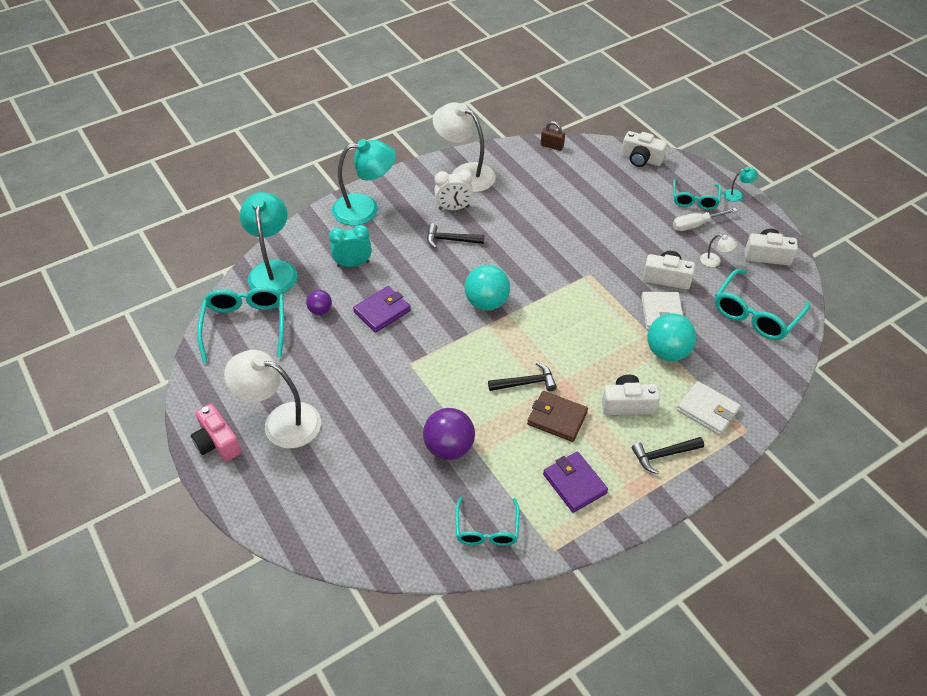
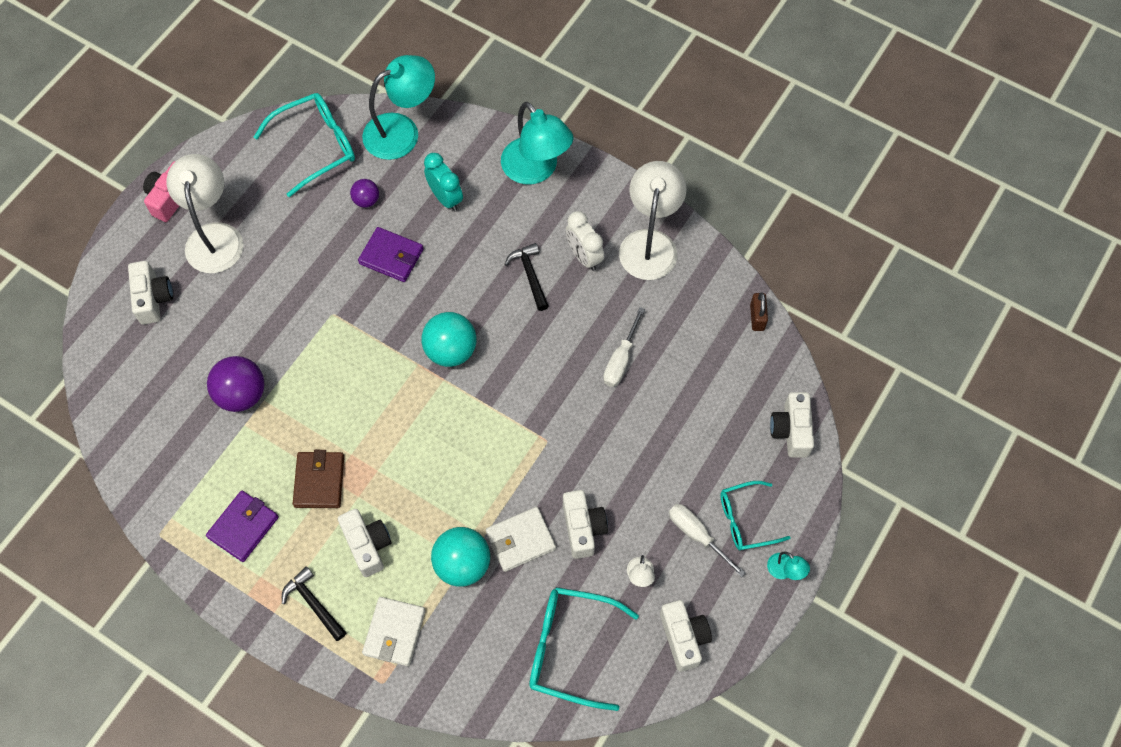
camera: 65 degrees right, 15 degrees up
turquoise glasses [455,497,520,546] -> none
black hammer [488,362,557,391] -> none
none -> white camera [128,261,173,325]
none -> white screwdriver [603,307,645,387]

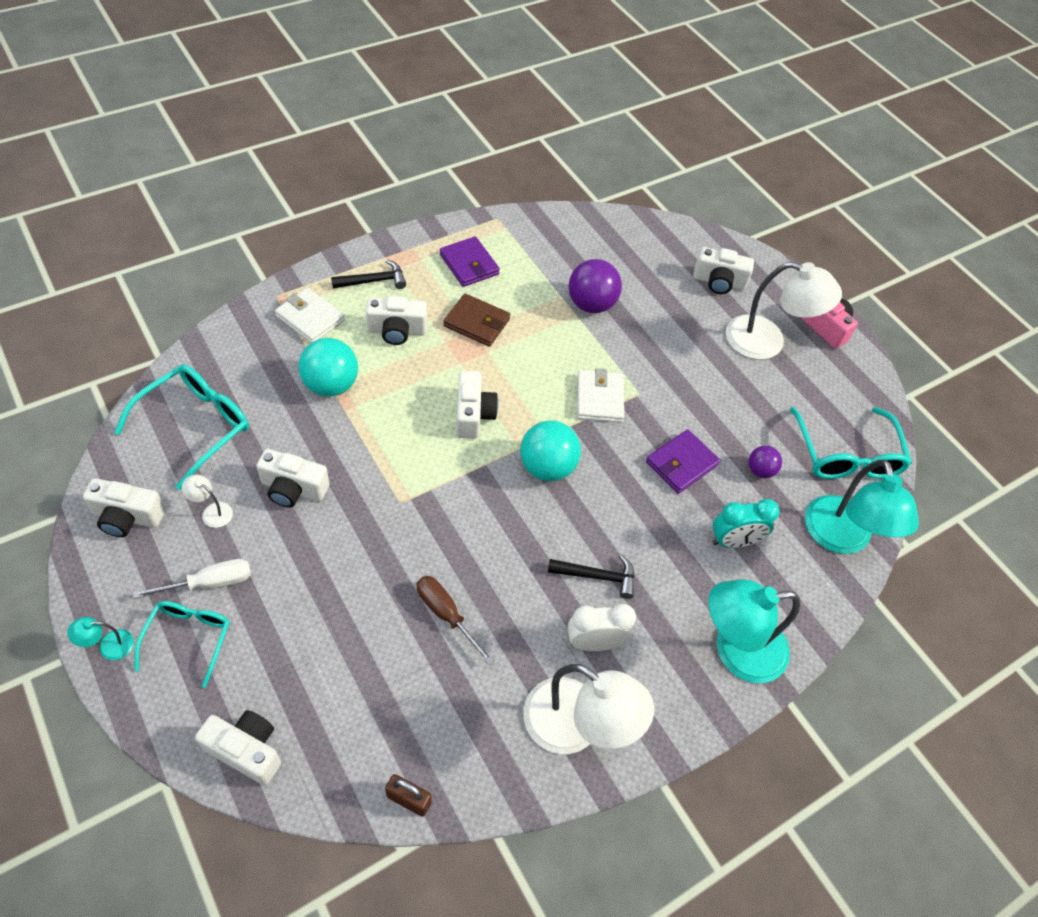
camera: 110 degrees right, 10 degrees down
white wallet [486,507,556,572] -> white wallet moved to [577,368,624,423]
white screwdriver [603,307,645,387] -> brown screwdriver [416,576,494,665]
none -> white camera [456,371,498,439]

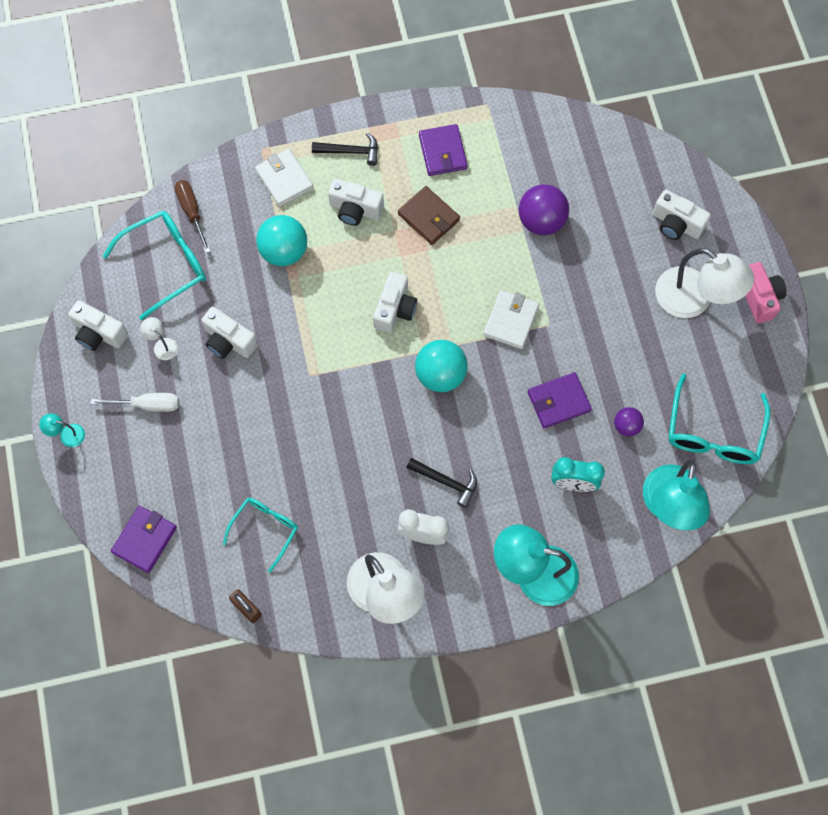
camera: 25 degrees right, 15 degrees up
turquoise glasses [134,601,230,688] -> turquoise glasses moved to [223,498,298,573]
white camera [195,710,281,785] -> purple wallet [111,506,177,573]
brown screwdriver [416,576,494,665] -> brown screwdriver moved to [175,180,211,253]

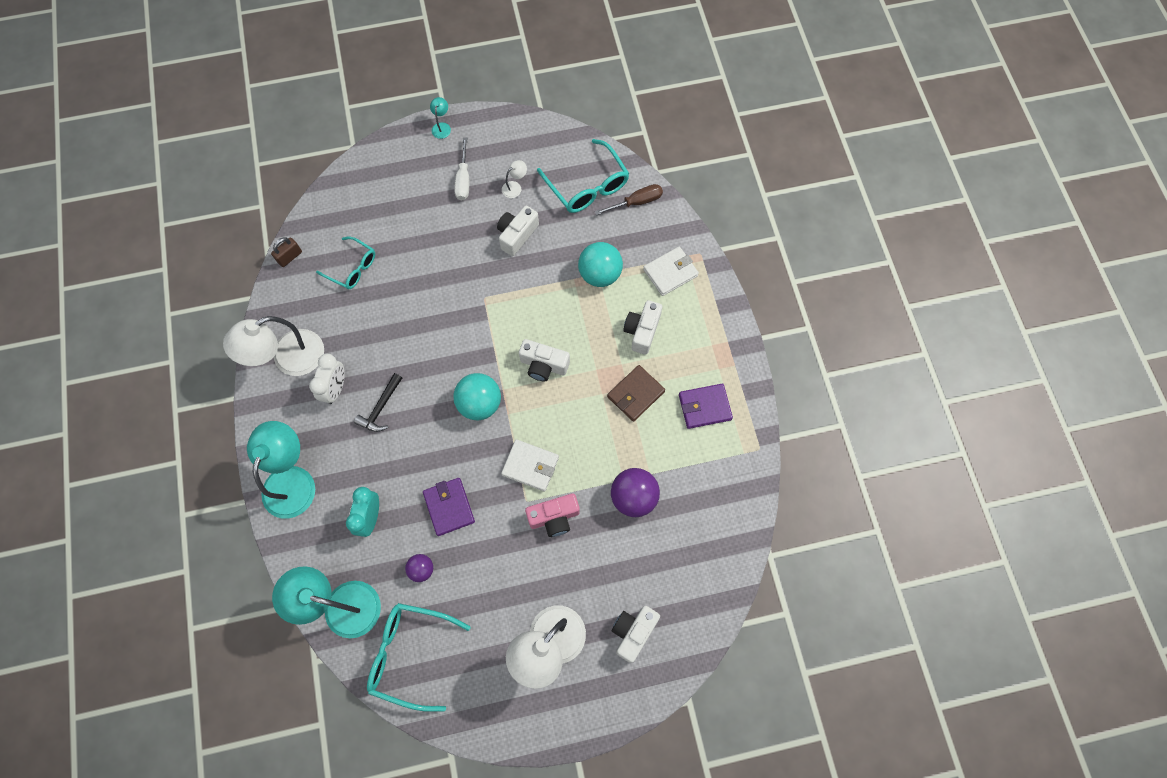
camera: 90 degrees right, 0 degrees up
white camera [68,300,128,351] -> none
purple wallet [111,506,177,573] -> none
black hammer [312,132,378,166] -> none
pink camera [745,262,787,323] -> pink camera moved to [525,493,580,537]

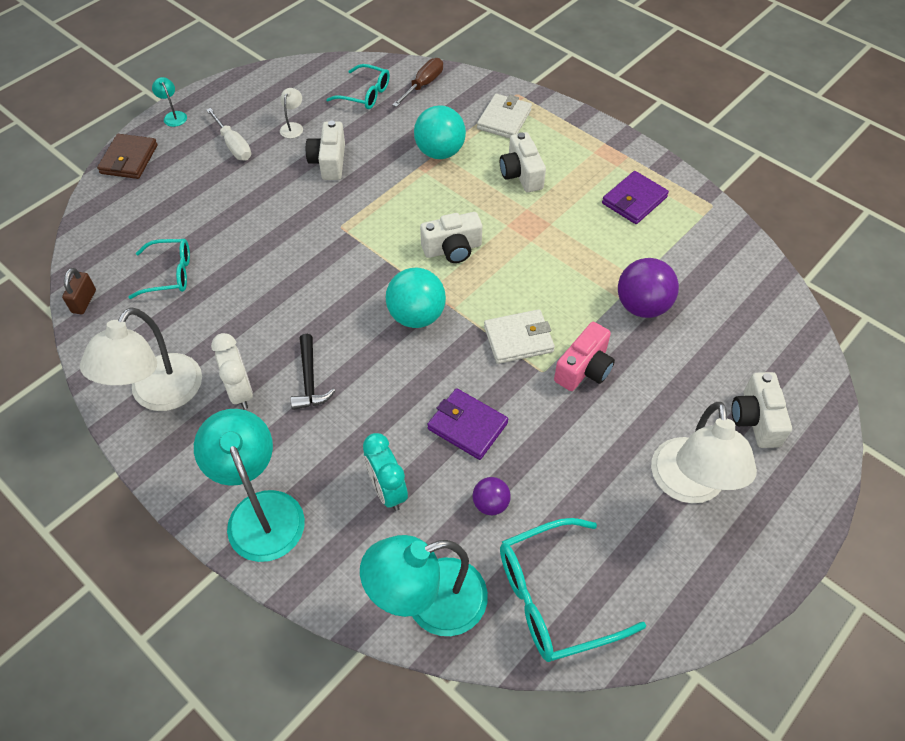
camera: 35 degrees left, 15 degrees down
turquoise glasses [537,139,629,213] -> turquoise glasses [326,64,390,109], size x0.64
brown wallet [607,365,665,422] -> brown wallet moved to [97,134,158,179]

